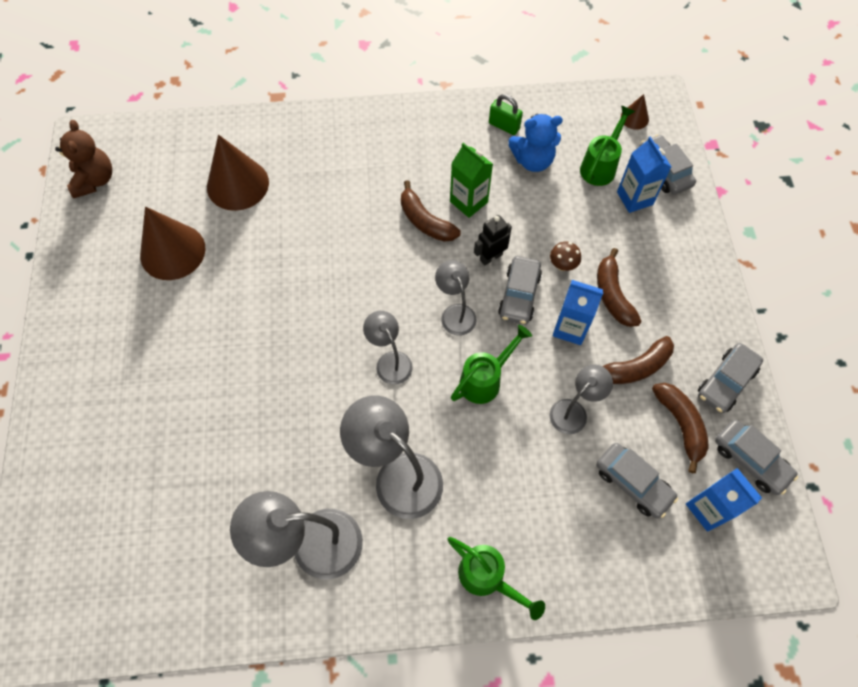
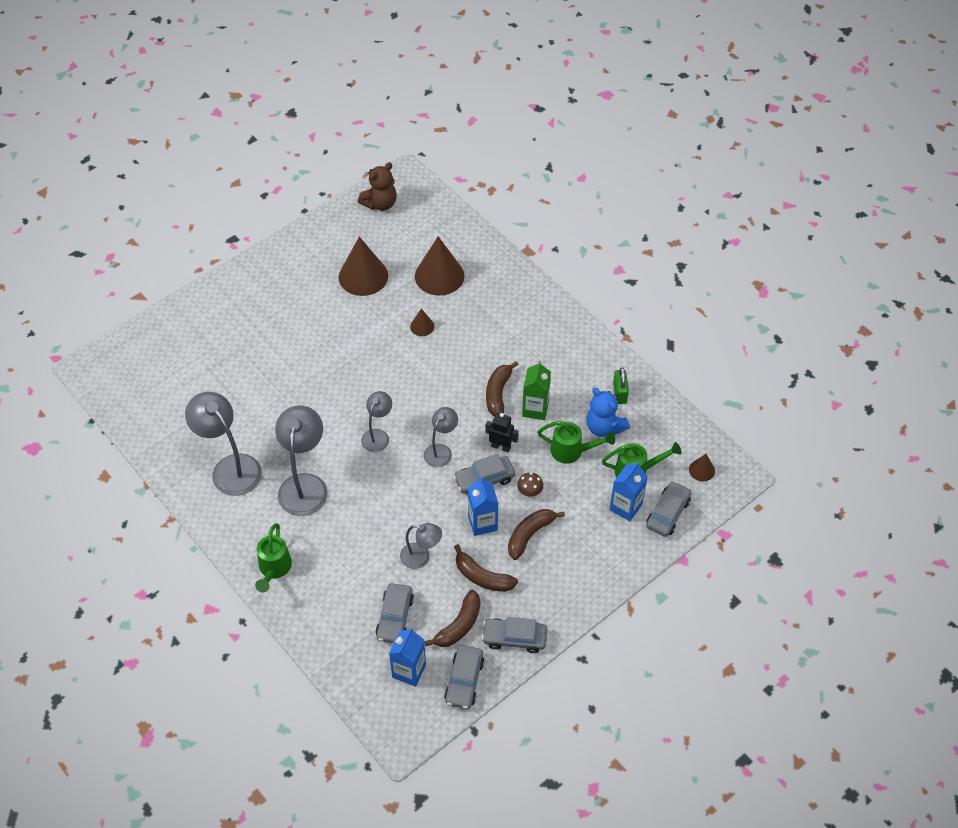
camera: 55 degrees right, 10 degrees down
green watering can [451,325,532,404] -> green watering can moved to [537,421,615,464]
none -> brown cone [410,309,434,336]

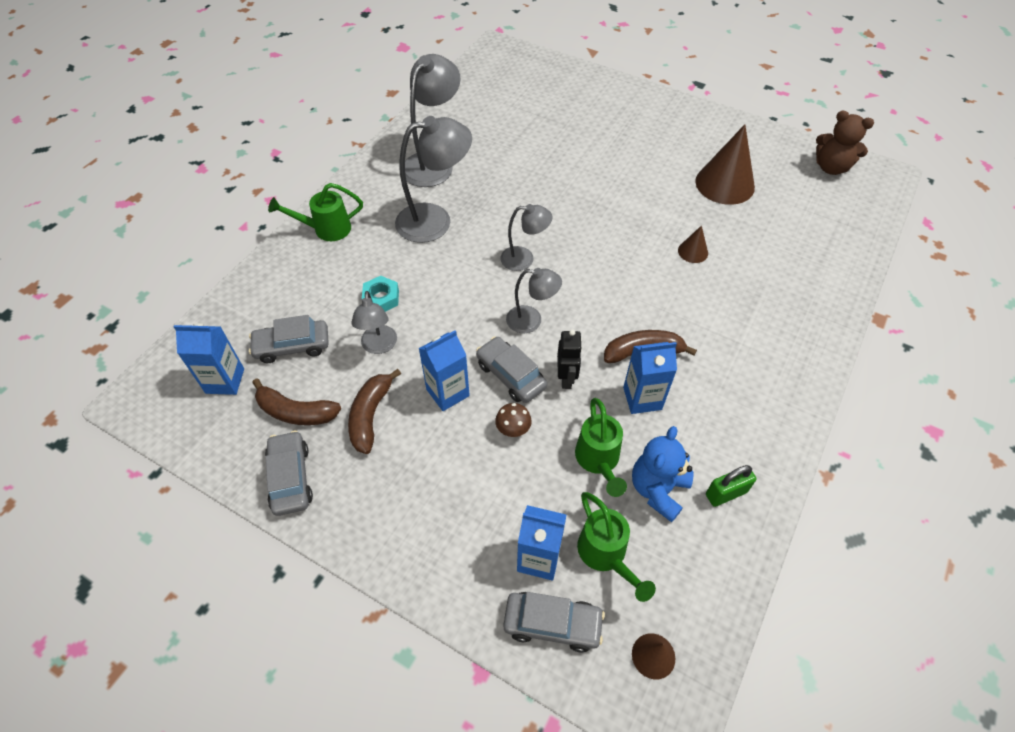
camera: 70 degrees right, 0 degrees up
brown cone [415,236,464,296] -> none
grey car [444,645,484,709] -> none
brown banana [508,509,565,560] -> none
green carton [522,361,551,420] -> blue carton [623,342,677,414]
none -> turquoise nut [362,276,399,312]

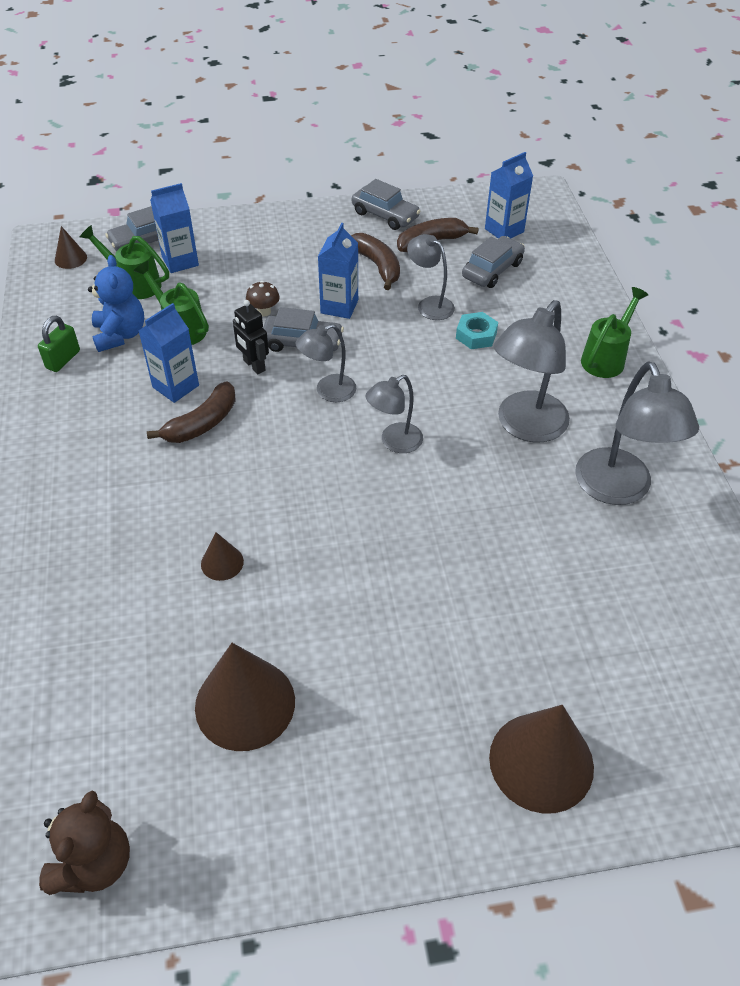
camera: 140 degrees right, 5 degrees down
brown teddy bear [816,111,874,175] -> brown teddy bear turned 120 degrees clockwise [39,791,130,895]
none -> brown cone [489,705,594,814]

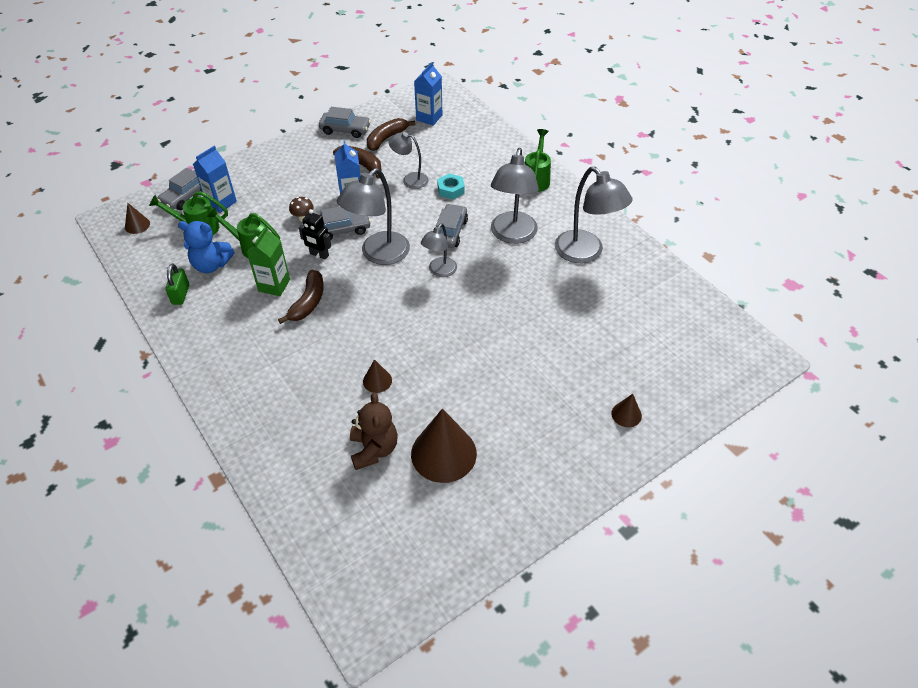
camera: 25 degrees left, 0 degrees up
brown teddy bear [39,791,130,895] -> brown teddy bear moved to [350,392,398,470]
blue teddy bear [88,255,144,352] -> blue teddy bear turned 135 degrees clockwise [178,221,234,273]
blue carton [138,303,199,403] -> green carton [247,226,290,296]
grey lamp [295,324,356,402] -> grey lamp [337,168,410,265], size x1.74
grey car [462,236,525,288] -> grey car moved to [436,204,468,248]
brown cone [489,705,594,814] -> brown cone [611,394,642,427], size x0.48

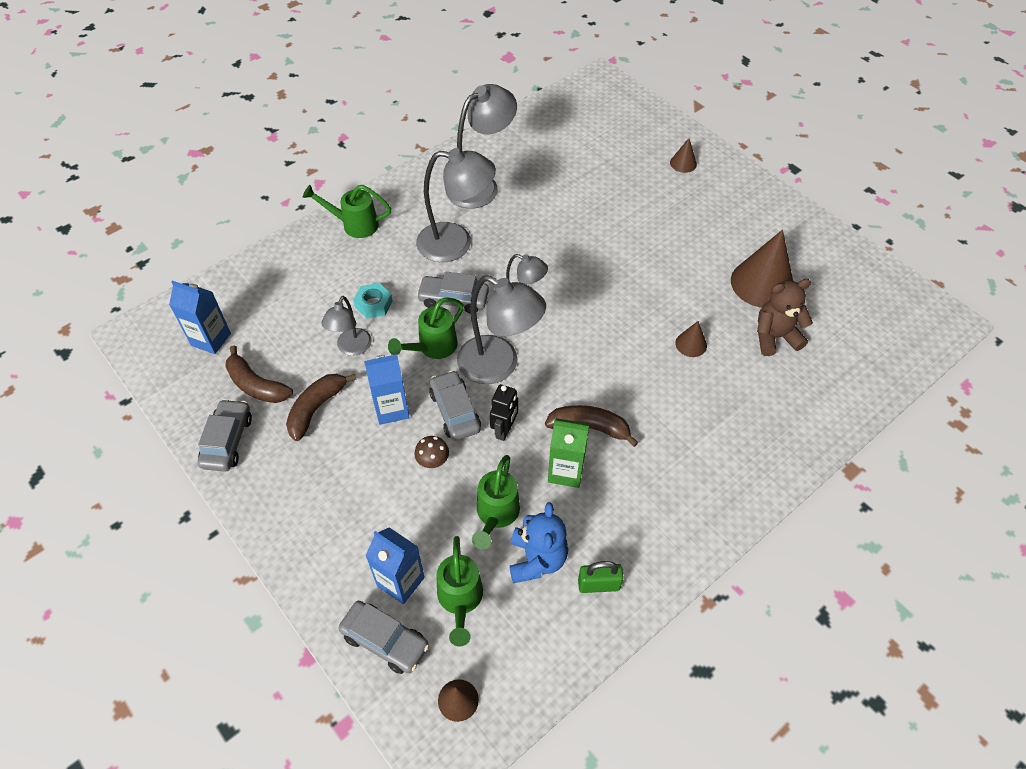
camera: 95 degrees left, 5 degrees up
none -> green watering can [388,298,464,359]

